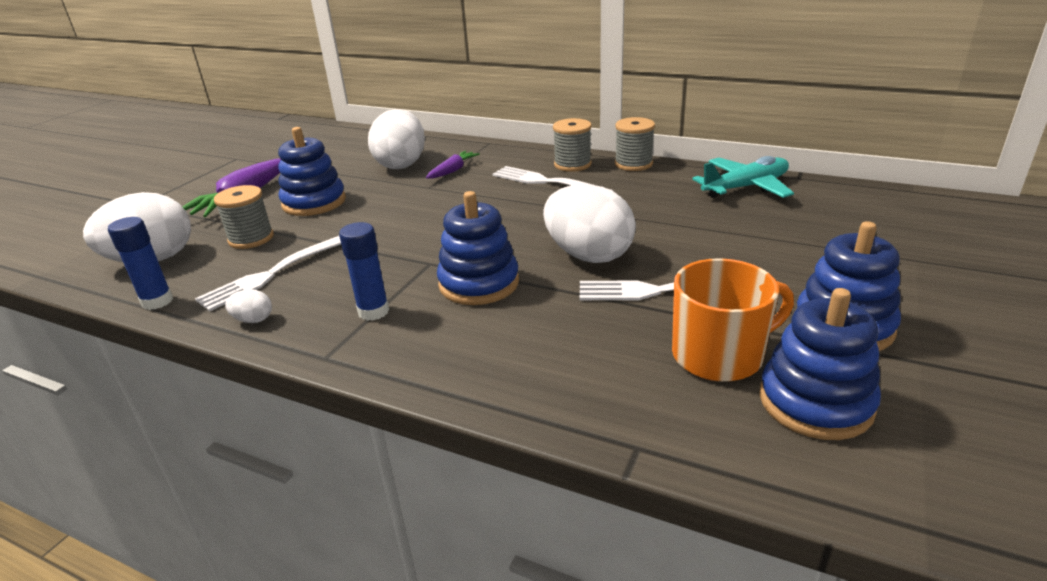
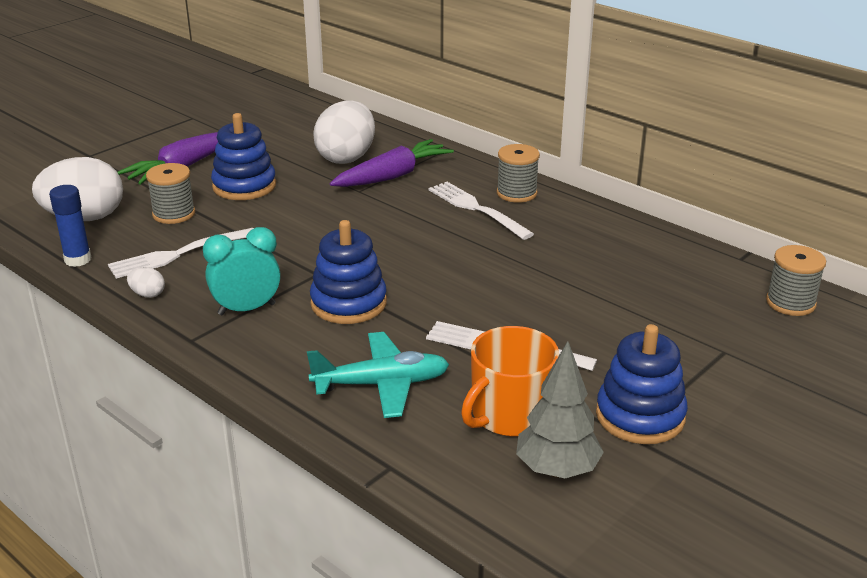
camera: 15 degrees right, 0 degrees up
blue glue stick [339,222,389,321] -> turquoise clock [203,227,280,315]
purple carrot [426,151,480,179] -> purple carrot [330,139,454,187], size x1.80
white egg [543,184,636,263] -> none
grey spool [615,117,655,171] -> grey spool moved to [766,245,826,316]
orange mug [672,258,794,382] -> orange mug turned 135 degrees clockwise [461,326,559,436]
turquoise plane [692,156,794,198] -> turquoise plane moved to [307,332,449,418]
blue stacking toy [759,288,881,440] -> grey tree [516,341,604,478]

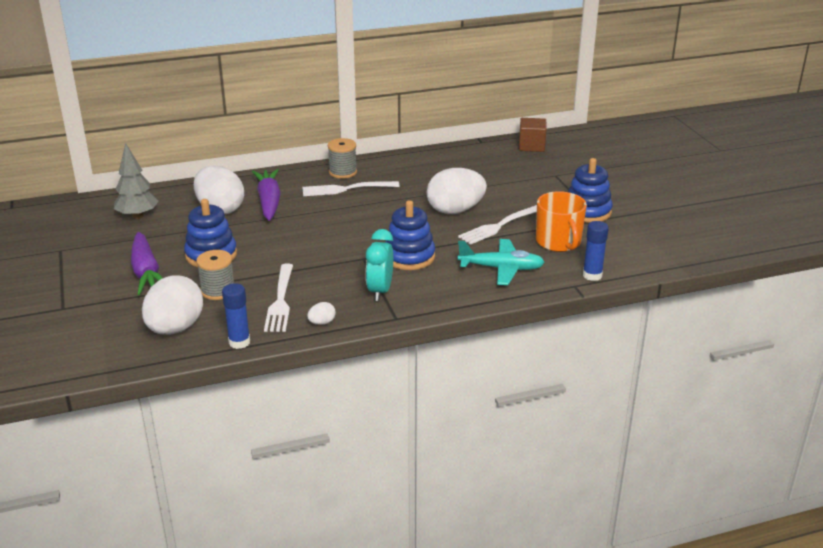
camera: 60 degrees left, 0 degrees up
turquoise plane [307,332,449,418] -> turquoise plane turned 75 degrees clockwise [458,239,545,285]
grey tree [516,341,604,478] -> grey tree moved to [114,143,159,219]
grey spool [766,245,826,316] -> brown cube [519,118,547,152]
none -> white egg [427,168,487,214]
none -> blue glue stick [583,221,609,281]

